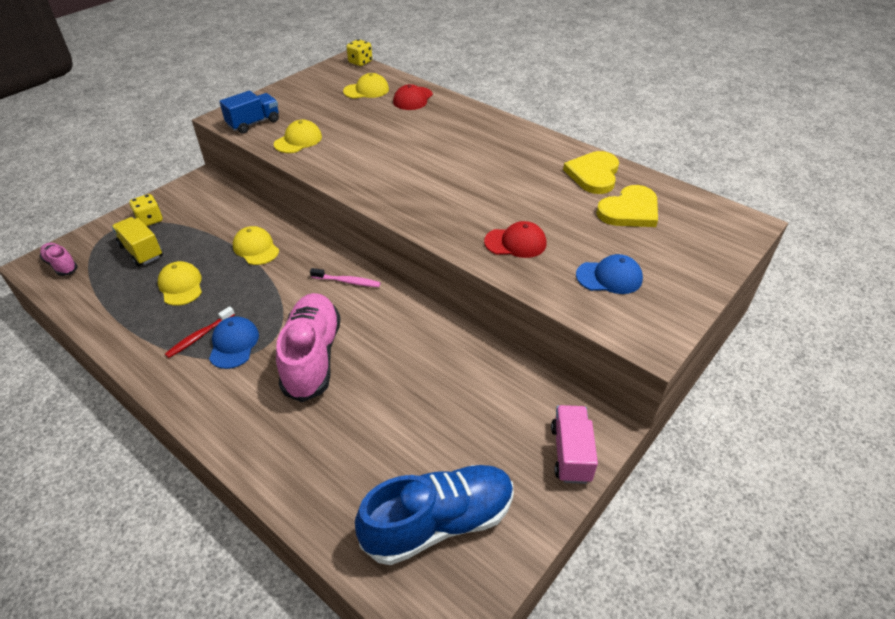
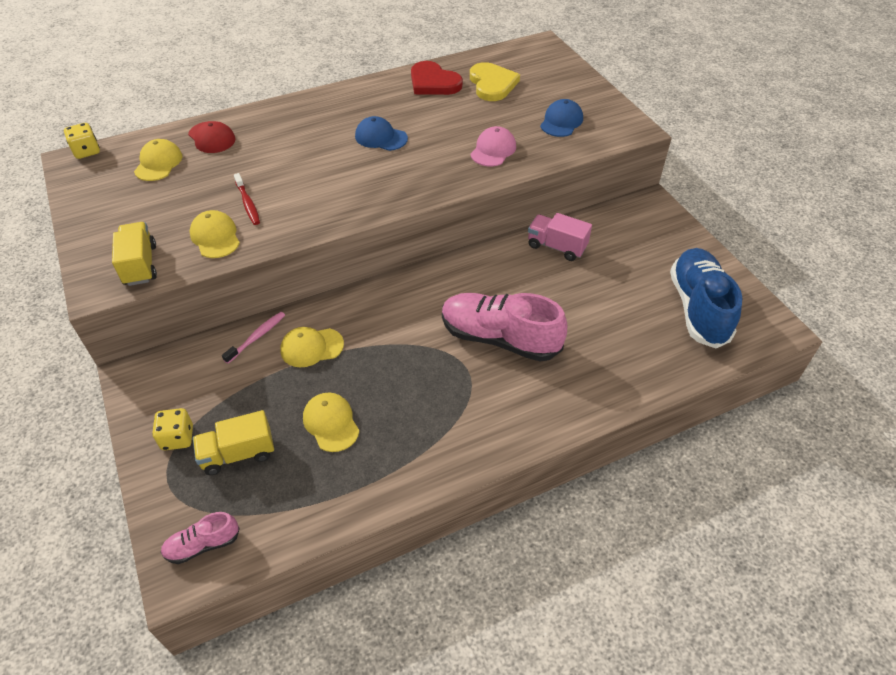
camera: 65 degrees left, 5 degrees up
yellow cap [158,261,202,306] -> yellow cap turned 60 degrees clockwise [303,393,359,452]
red toothbrush [165,306,235,358] -> red toothbrush moved to [234,173,260,225]
blue cap [209,316,259,369] -> blue cap moved to [355,116,408,151]
blue truck [219,91,279,134] -> yellow truck [112,222,157,286]
pink toothbrush [310,268,381,287] -> pink toothbrush moved to [222,312,285,364]
red cap [484,221,546,258] -> pink cap [471,126,516,167]
pink truck [551,405,598,484] -> pink truck moved to [528,213,592,261]
yellow heart [563,151,619,194] -> red heart [411,61,463,95]

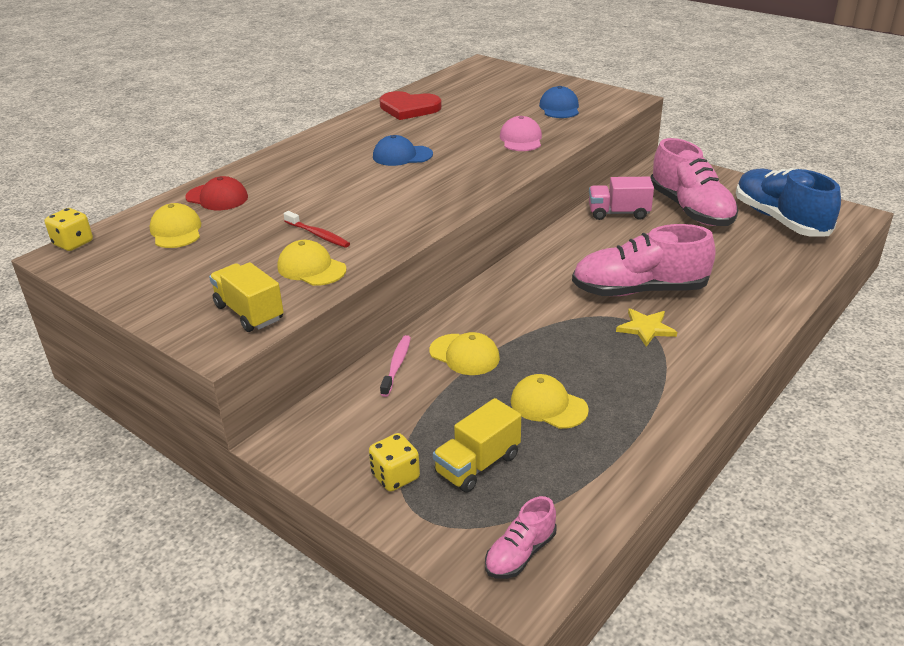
camera: 25 degrees left, 15 degrees down
yellow cap [280,327,344,367] -> yellow cap turned 105 degrees counterclockwise [429,332,500,375]
yellow heart [470,62,520,101] -> none
none -> yellow star [616,308,677,347]
none -> pink shoe [651,138,738,226]

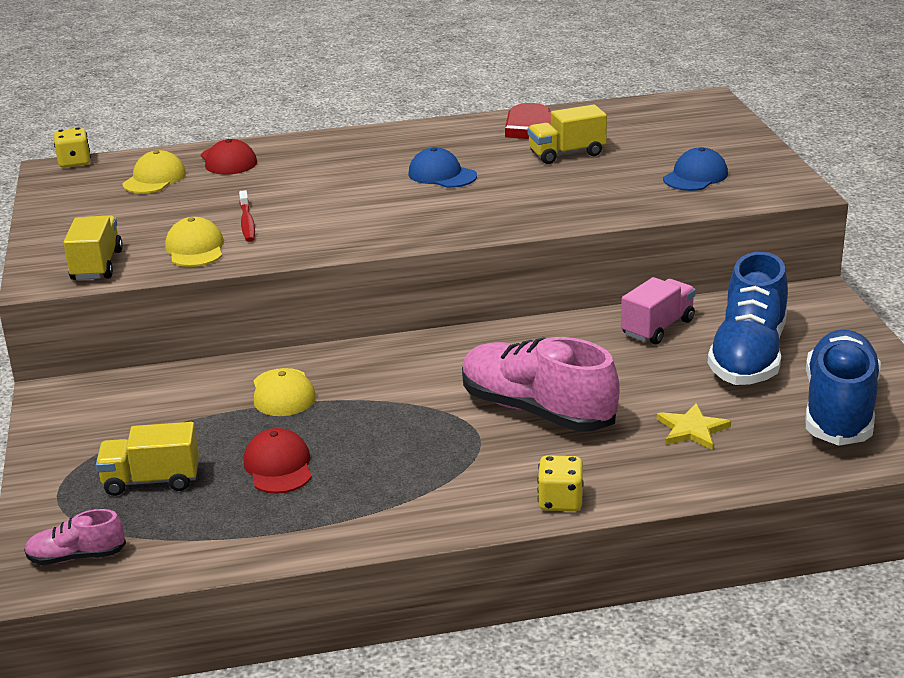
camera: 40 degrees right, 5 degrees down
yellow dice [369,433,420,492] -> yellow dice moved to [537,455,584,511]
pink toothbrush [380,335,411,397] -> none
pink cap [500,116,542,151] -> none
yellow cap [511,374,589,429] -> red cap [244,428,312,494]
pink truck [589,177,654,220] -> pink truck turned 90 degrees clockwise [621,277,696,345]
yellow star [616,308,677,347] -> yellow star moved to [657,403,731,450]
pink shoe [651,138,738,226] -> blue shoe [708,252,788,385]
none -> yellow truck [528,105,607,164]

